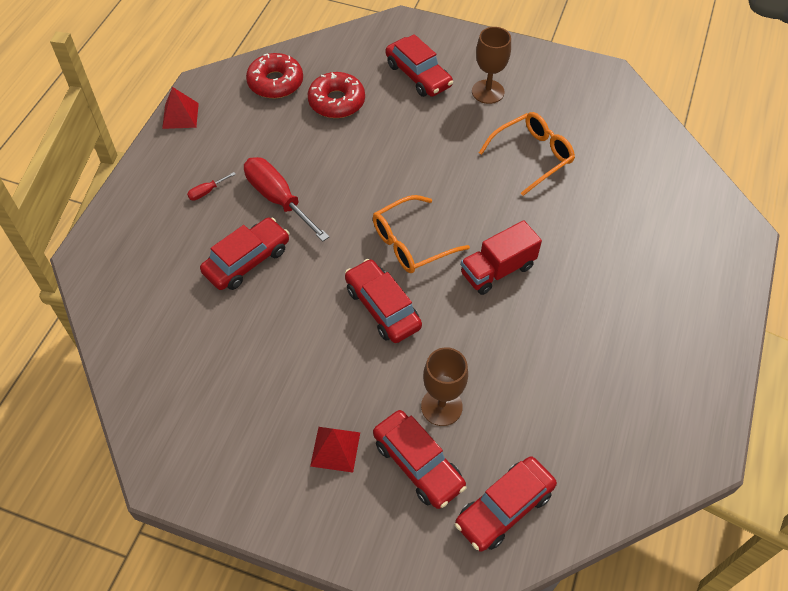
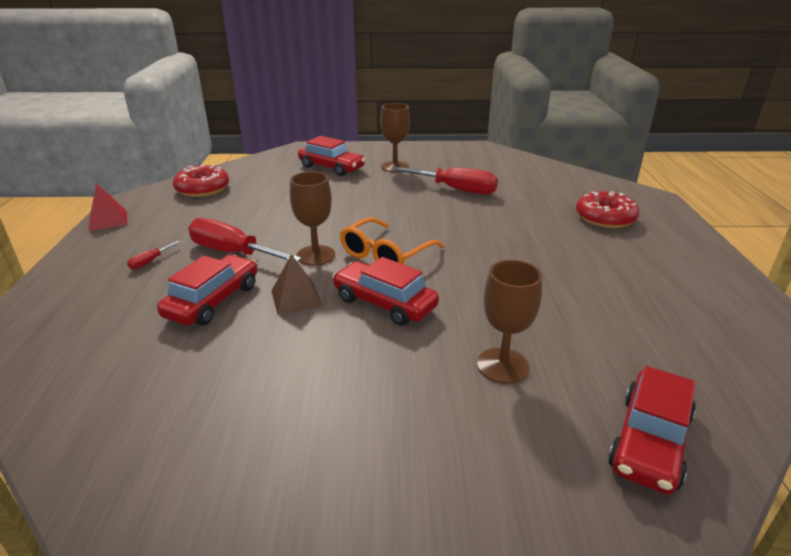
camera: 20 degrees left, 25 degrees down
red donut [307,72,365,118] -> red donut moved to [576,191,639,228]
red pyramid [310,427,360,473] -> none
red car [373,410,467,509] -> none
red truck [461,220,542,295] -> none
orange glasses [479,112,575,196] -> red screwdriver [393,167,498,195]
none -> brown pyramid [271,254,323,315]
none -> brown goblet [290,172,335,266]

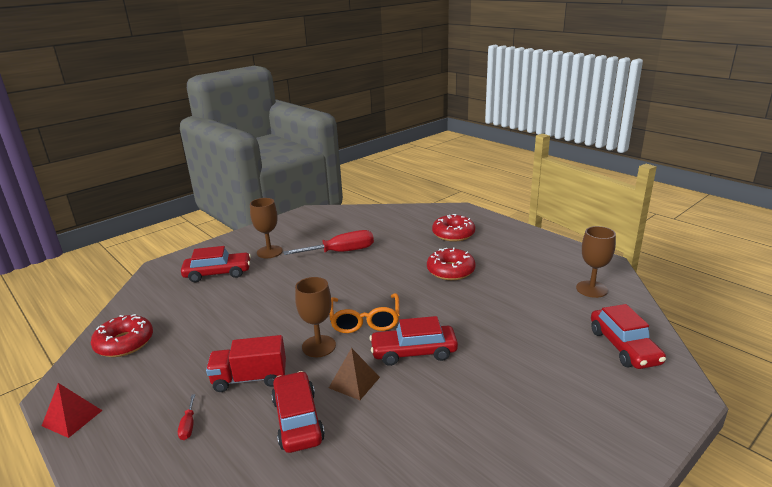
camera: 40 degrees left, 5 degrees down
red screwdriver [188,218,302,262] -> red truck [206,335,286,392]
brown goblet [477,260,542,384] -> brown goblet moved to [576,226,616,298]
none -> red donut [427,247,476,280]

